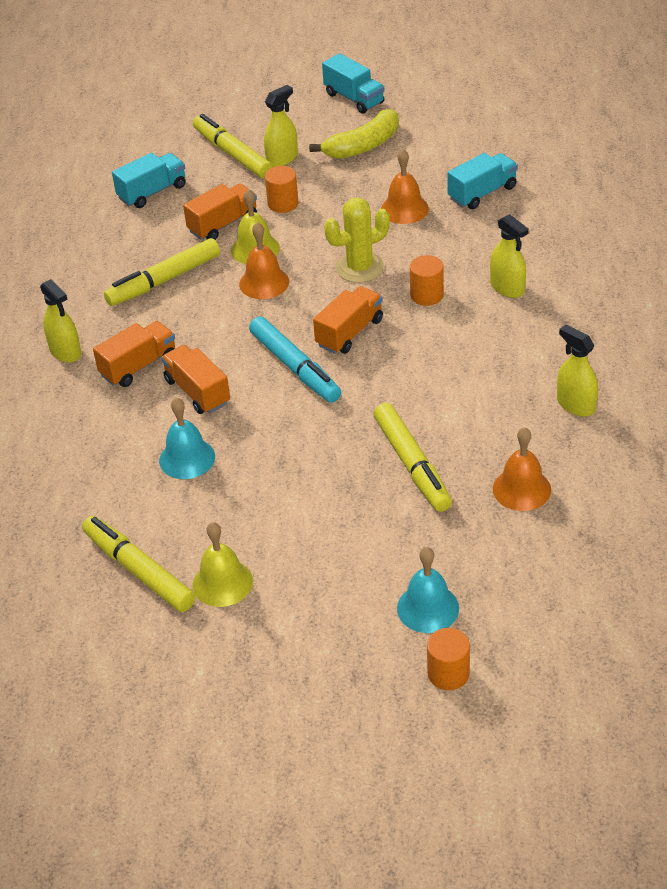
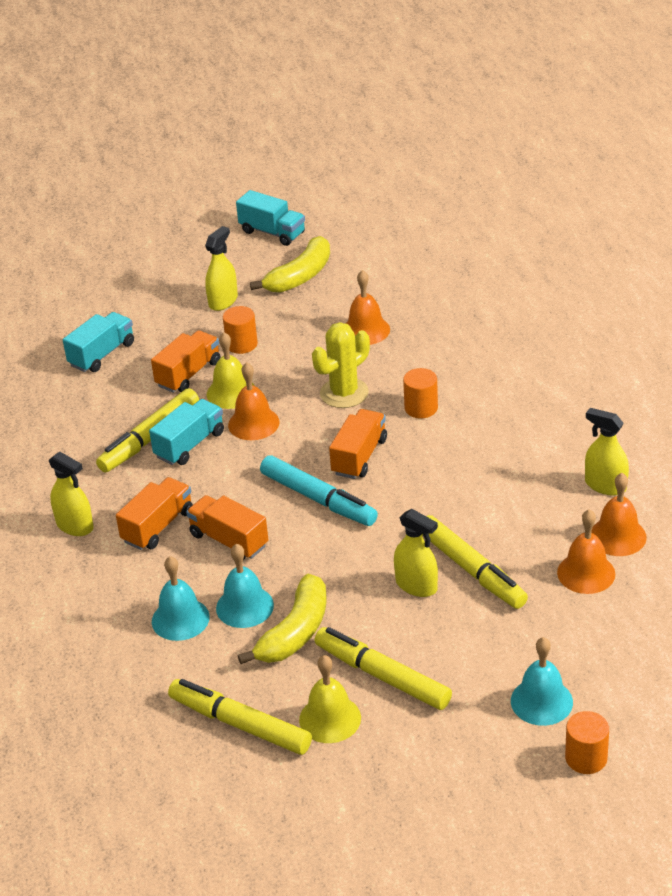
camera: 15 degrees left, 5 degrees down
yellow marker [193,114,273,178] -> yellow marker moved to [315,627,452,710]
turquoise truck [447,153,518,209] -> turquoise truck moved to [149,399,224,465]
yellow spray bottle [490,214,529,298] -> yellow spray bottle moved to [394,509,438,597]
none -> turquoise bell [152,556,210,641]
none -> yellow banana [238,574,326,664]
none -> orange bell [591,473,647,556]

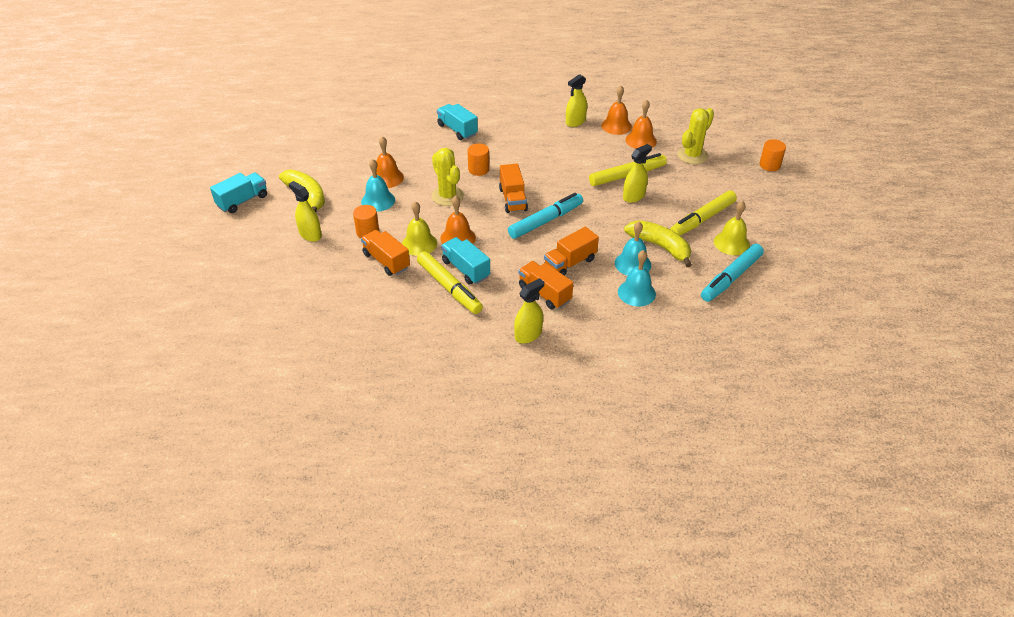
camera: 80 degrees left, 5 degrees up
turquoise truck [63,312,134,372] -> turquoise truck moved to [437,104,478,140]
yellow marker [168,679,312,755] -> turquoise marker [701,244,764,302]
orange truck [329,409,387,479] -> orange truck turned 135 degrees counterclockwise [499,164,528,213]
turquoise bell [511,637,573,726] -> turquoise bell moved to [361,159,395,212]
none -> yellow cactus [677,108,714,164]

